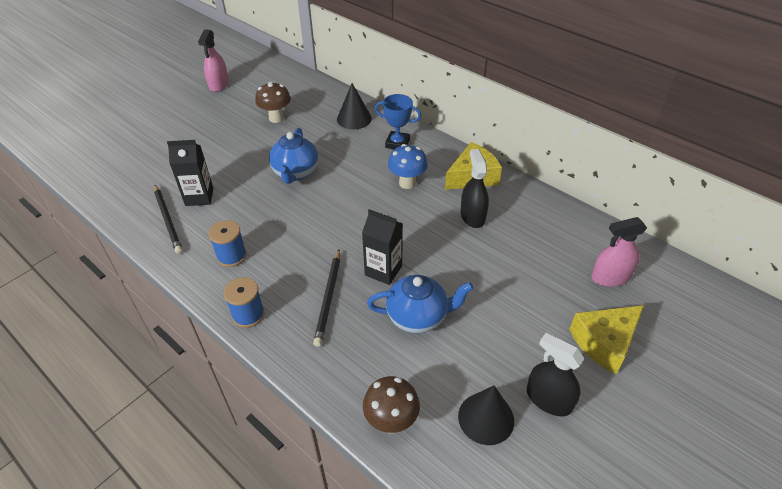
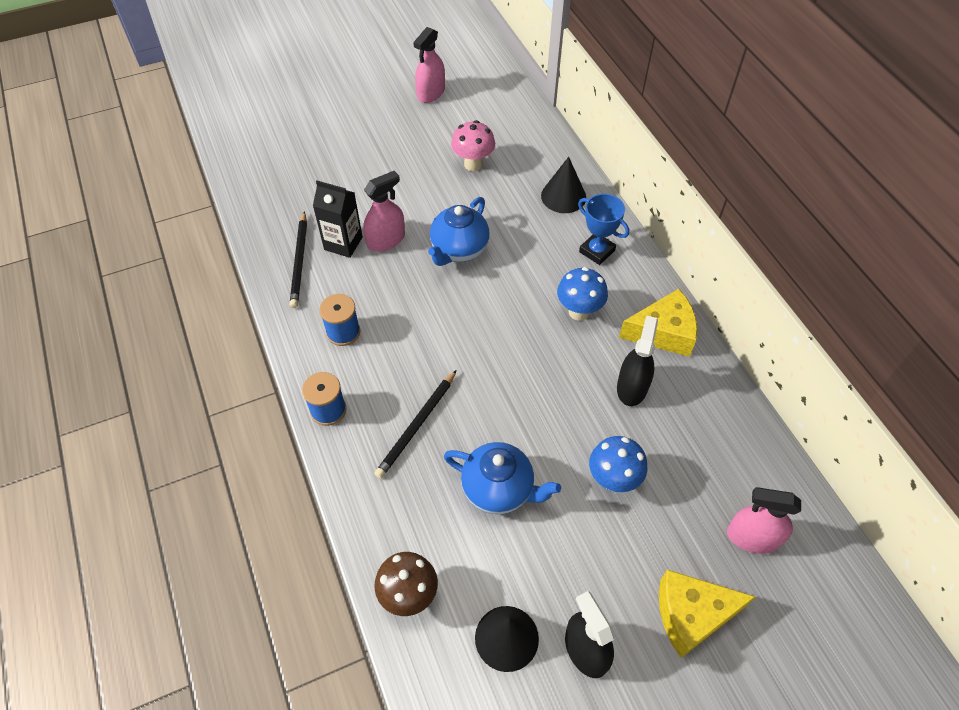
camera: 25 degrees right, 10 degrees up
brown mushroom [255,82,291,123] -> pink mushroom [451,120,495,171]
black carton [362,209,403,285] -> none
none -> pink spray bottle [363,171,405,252]
none -> blue mushroom [589,436,647,492]

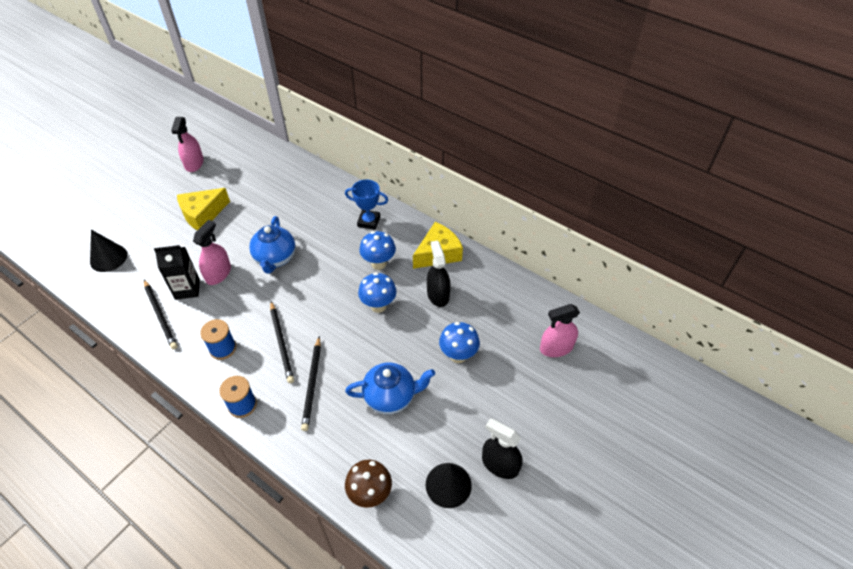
camera: 30 degrees left, 5 degrees down
pink mushroom [451,120,495,171] -> none
black cone [541,157,586,213] -> black cone moved to [90,230,127,272]
yellow cheese [659,570,756,658] -> yellow cheese moved to [177,188,230,230]
none -> black pencil [270,301,294,383]
none -> blue mushroom [358,272,397,313]

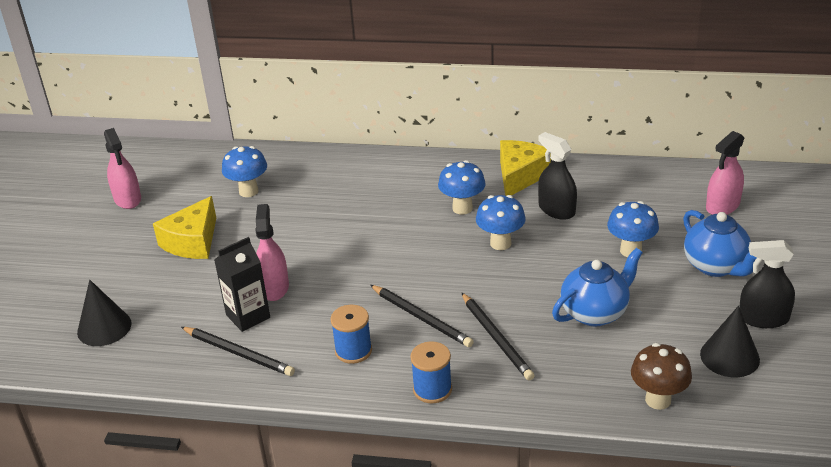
camera: 25 degrees left, 15 degrees down
blue teapot [249,216,295,274] -> blue teapot moved to [683,210,757,277]
blue trophy [345,179,388,230] -> none
none -> blue mushroom [222,146,267,197]

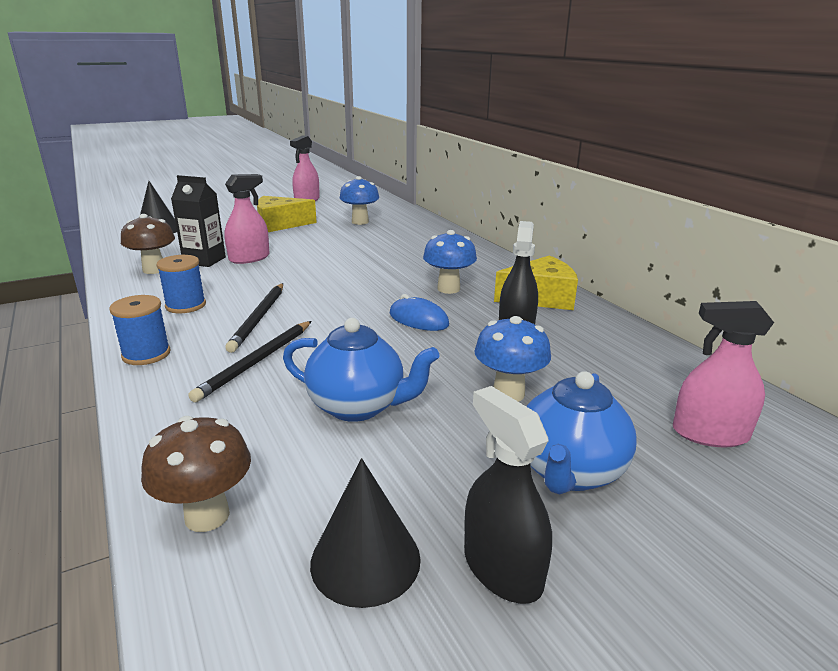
camera: 50 degrees right, 10 degrees down
black pencil [181,327,295,376] -> brown mushroom [121,214,175,274]
blue mushroom [476,195,526,250] -> blue mouse [390,294,449,331]

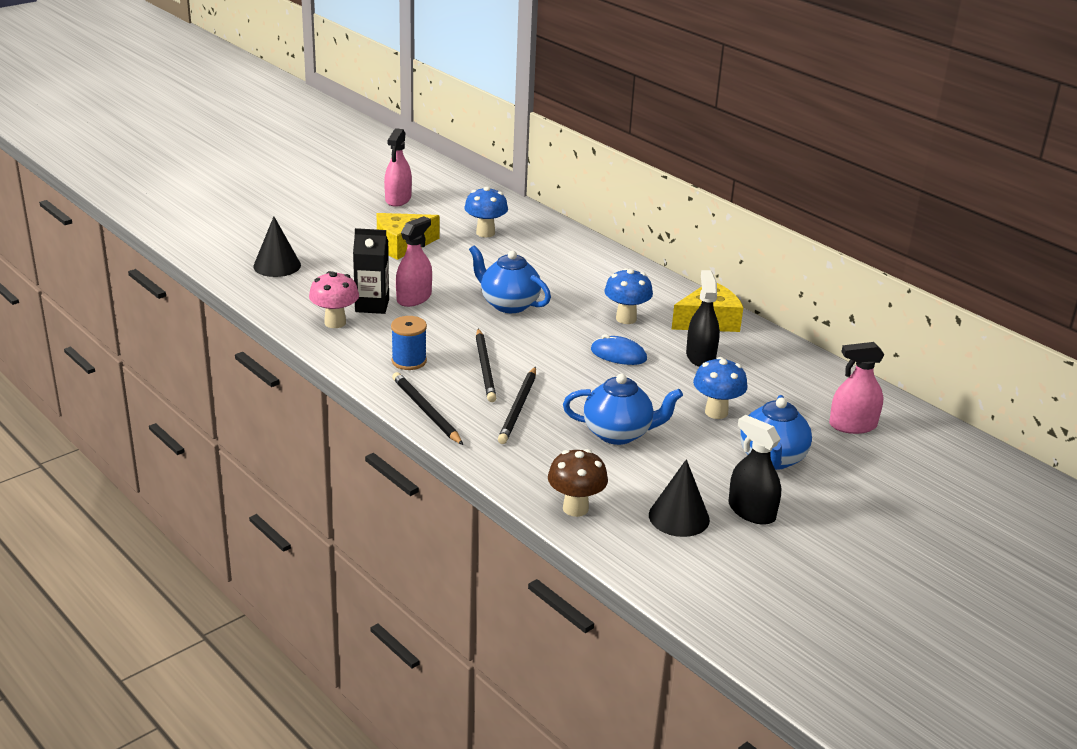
camera: 15 degrees left, 5 degrees up
blue spool [109,295,171,365] -> black pencil [392,372,463,445]
brown mushroom [121,214,175,274] -> pink mushroom [309,271,359,328]
none -> blue teapot [469,245,551,313]

